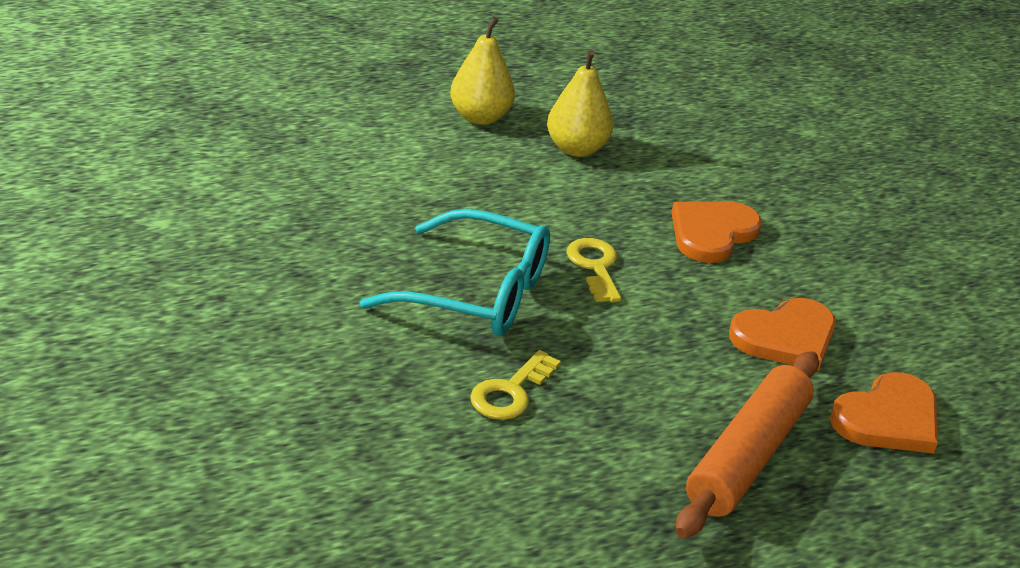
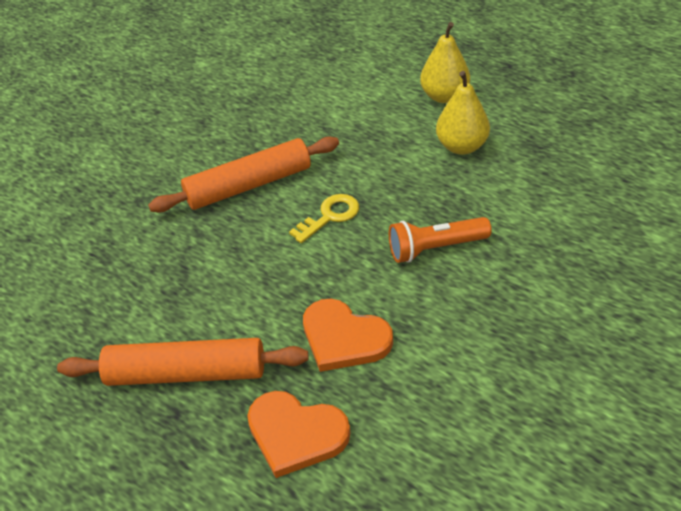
camera: 65 degrees right, 10 degrees up
turquoise glasses [359,209,550,336] -> orange rolling pin [148,136,339,212]
yellow key [470,350,561,420] -> none
orange heart [671,201,762,263] -> orange flashlight [389,217,492,263]

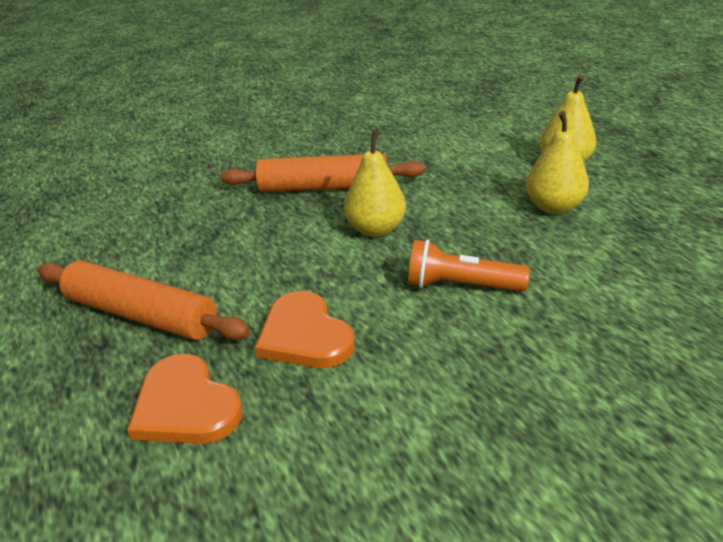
camera: 25 degrees right, 10 degrees down
yellow key [289,194,359,243] -> yellow pear [344,131,406,237]

